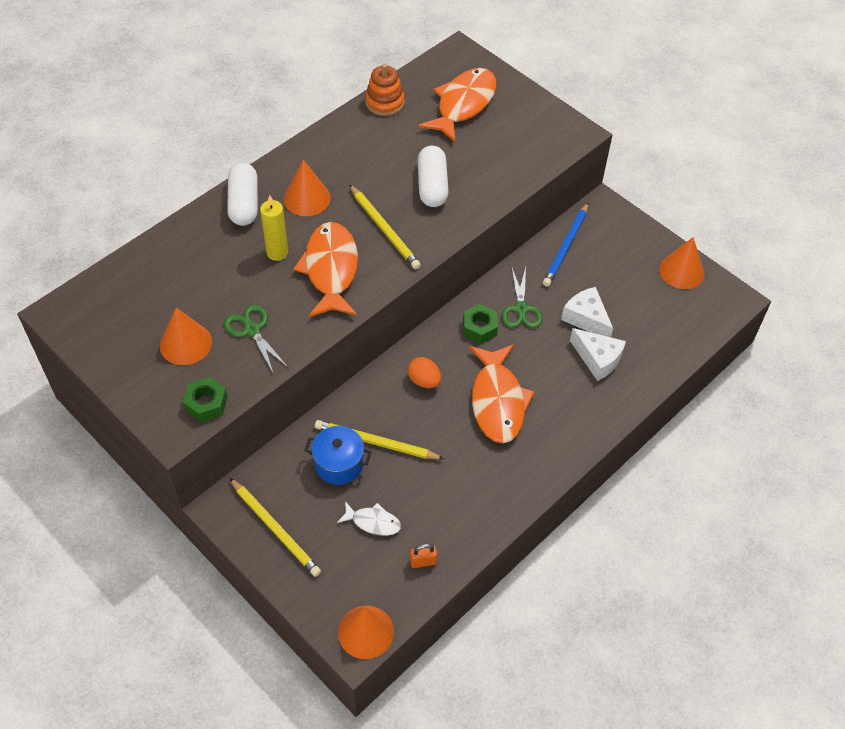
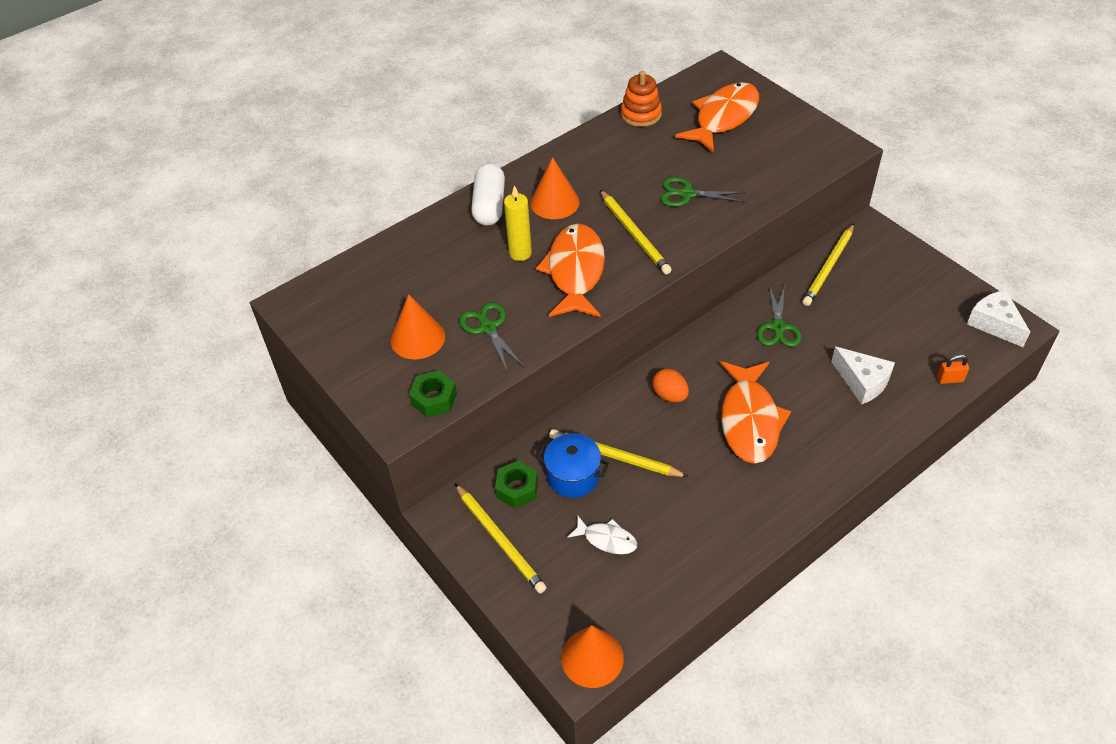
camera: 10 degrees right, 5 degrees down
orange padlock [410,544,437,568] -> orange padlock moved to [937,354,969,384]
white capsule [417,146,449,207] -> green scissors [660,177,746,207]
green nut [463,304,498,343] -> green nut moved to [495,460,538,508]
blue pencil [543,203,588,287] -> yellow pencil [803,224,854,306]
white cheese [561,287,613,337] -> white cheese moved to [967,290,1030,347]
orange cone [659,237,704,289] -> none

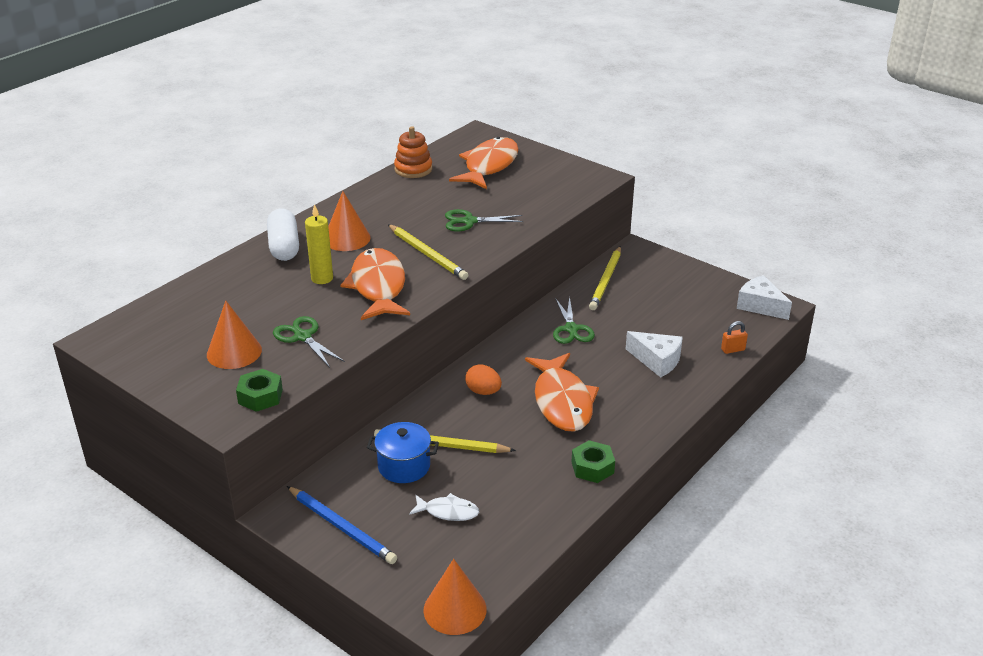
camera: 15 degrees left, 15 degrees down
yellow pencil [455,484,547,593] -> blue pencil [287,486,397,564]
green nut [495,460,538,508] -> green nut moved to [571,440,615,483]

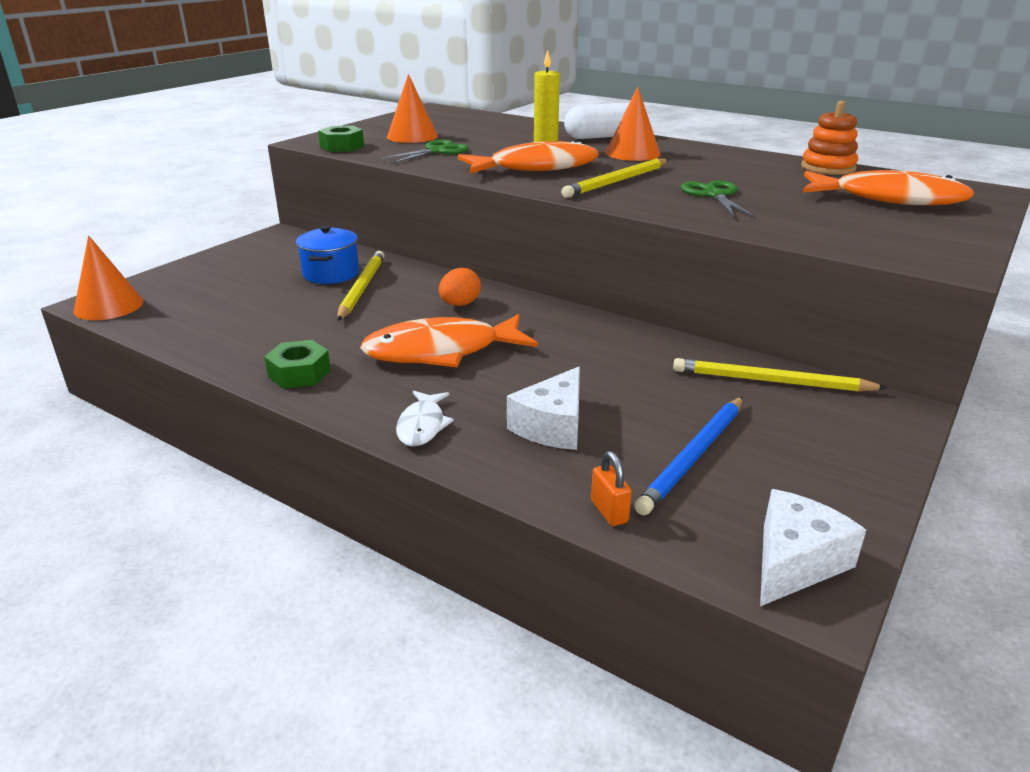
camera: 85 degrees right, 5 degrees down
blue pencil [287,486,397,564] -> blue pencil moved to [634,397,743,515]
white fish [409,493,479,521] -> white fish moved to [396,391,454,447]
green scissors [553,297,595,344] -> none

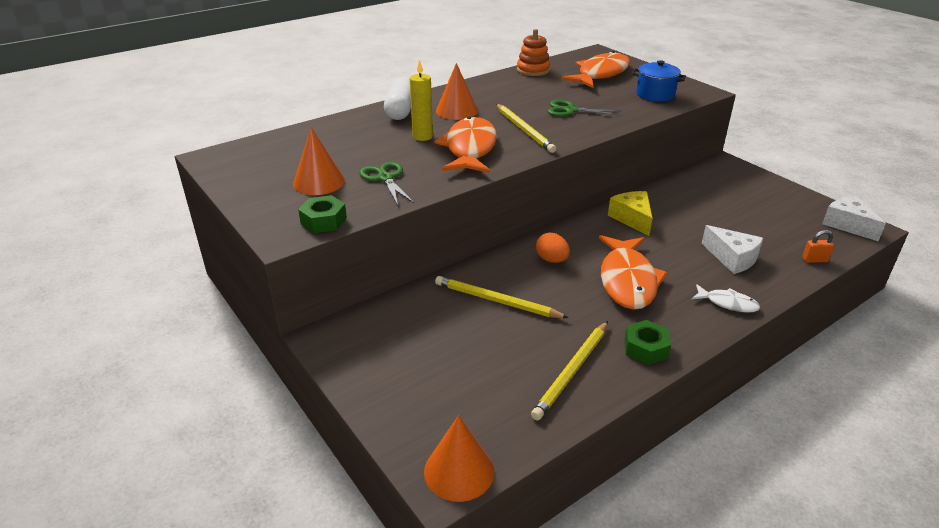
camera: 70 degrees left, 5 degrees up
blue pot [296,225,359,284] -> blue pot moved to [632,60,686,102]
blue pencil [634,397,743,515] -> none
yellow pencil [673,358,887,392] -> yellow pencil moved to [531,321,608,420]
none -> yellow cheese [608,191,653,236]

